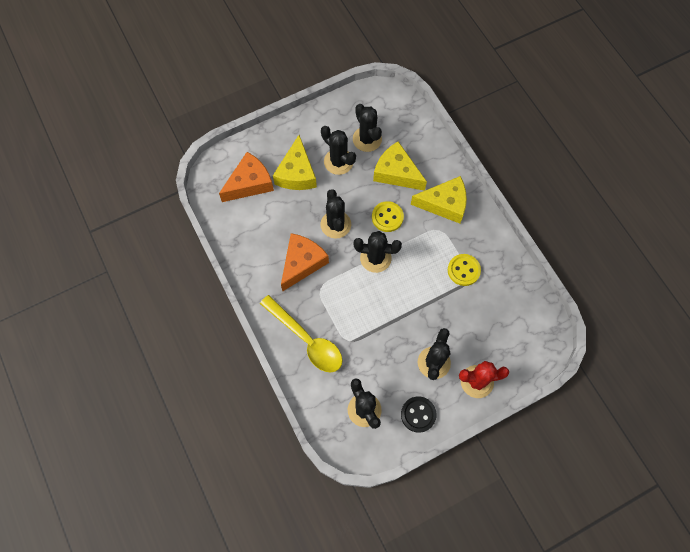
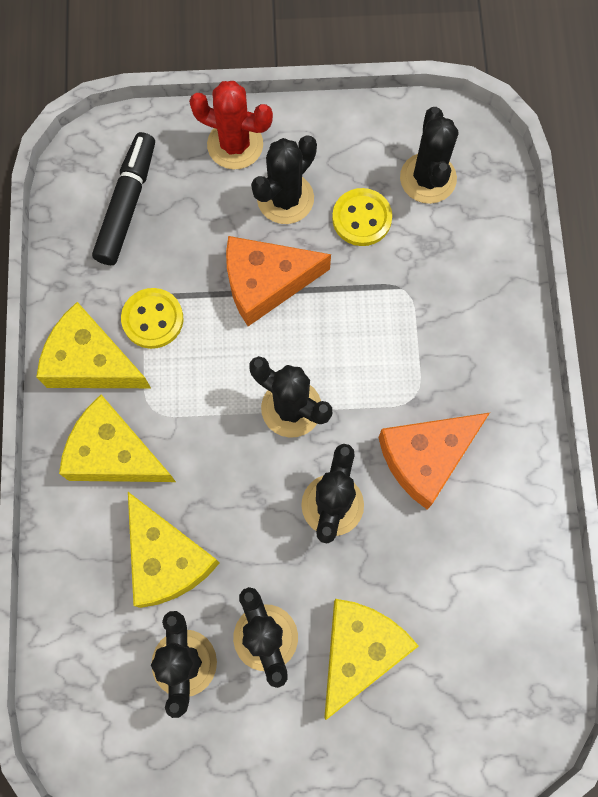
camera: 155 degrees left, 5 degrees up
orange cheese [219,152,274,202] -> orange cheese moved to [226,236,331,326]
yellow spoon [260,295,343,373] -> none
yellow button [372,201,404,232] -> yellow button moved to [332,188,392,246]
black button [401,396,437,433] -> none
none -> yellow cheese [36,302,151,388]
none -> black marker [92,132,155,265]

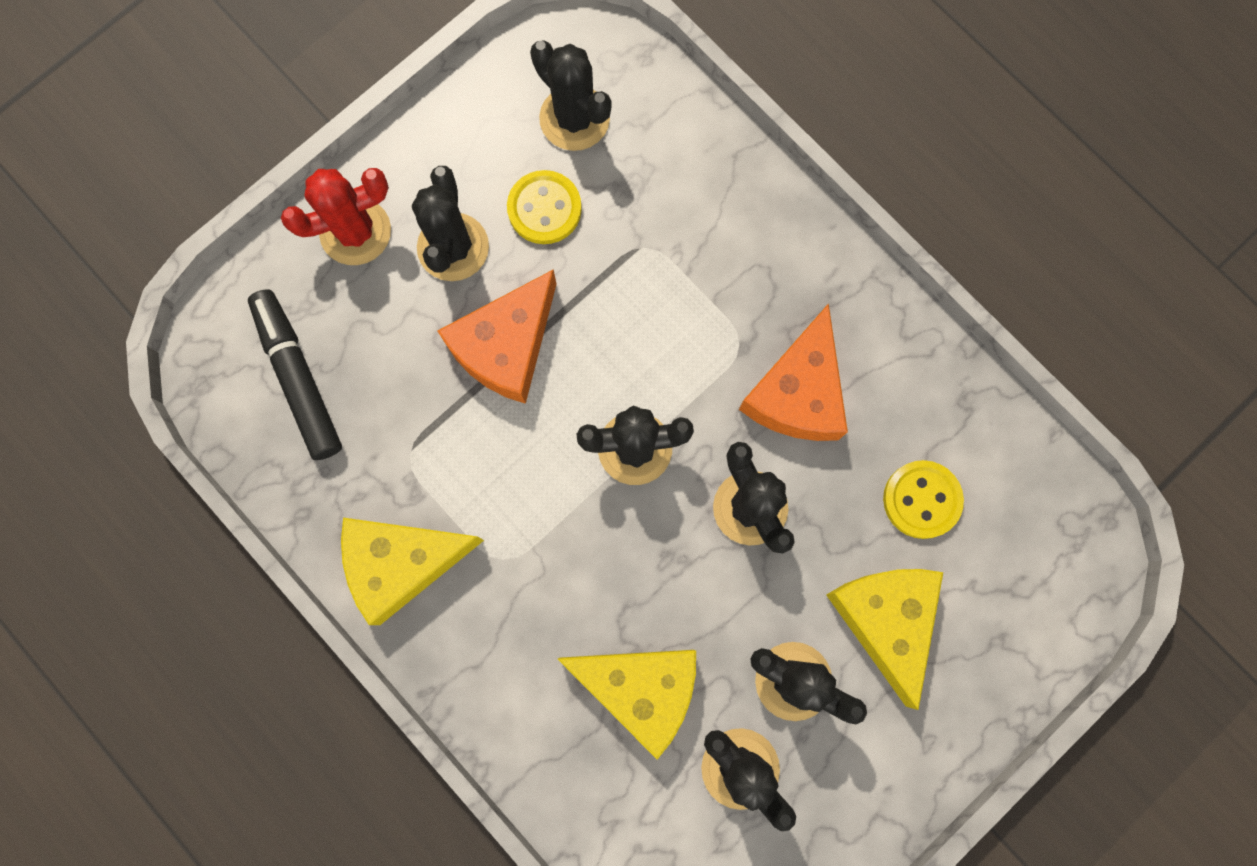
camera: 40 degrees left, 5 degrees up
yellow cheese [59,395,176,482] -> none
yellow button [121,288,183,349] -> yellow button moved to [883,460,964,539]

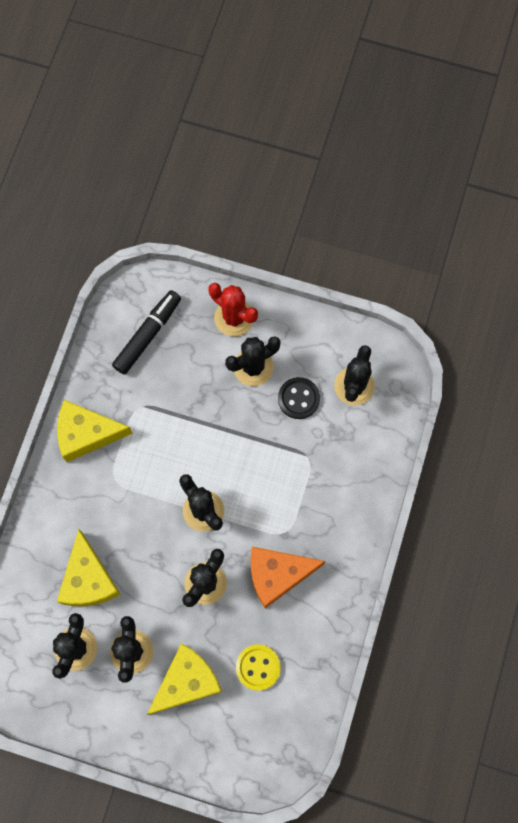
camera: 60 degrees right, 5 degrees down
yellow cheese [341,518,484,625] -> yellow cheese turned 45 degrees counterclockwise [57,400,133,462]
orange cheese [437,269,556,404] -> none
yellow button [507,170,582,244] -> black button [278,377,320,419]

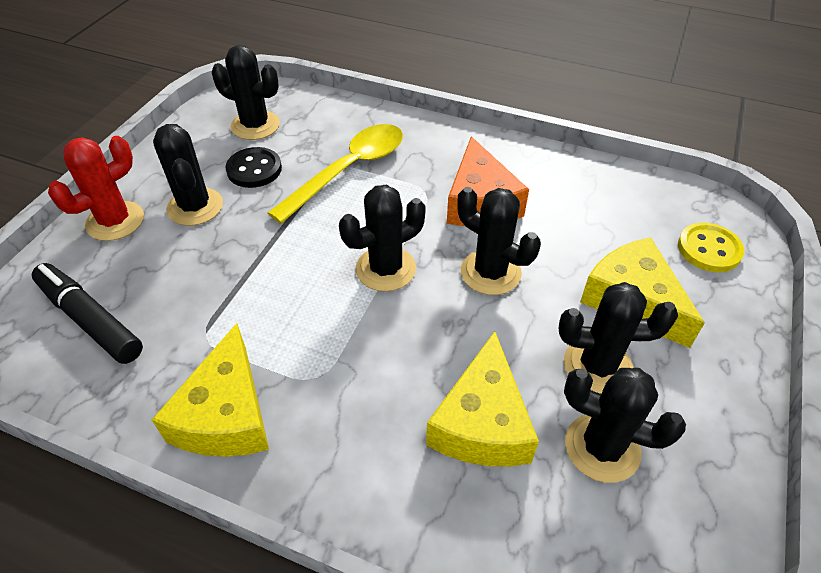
camera: 85 degrees left, 25 degrees down
yellow cheese [57,529,120,606] -> yellow cheese turned 105 degrees clockwise [426,331,539,467]
yellow button [236,644,281,691] -> yellow button moved to [678,222,744,272]
none -> yellow spoon [268,124,403,224]

